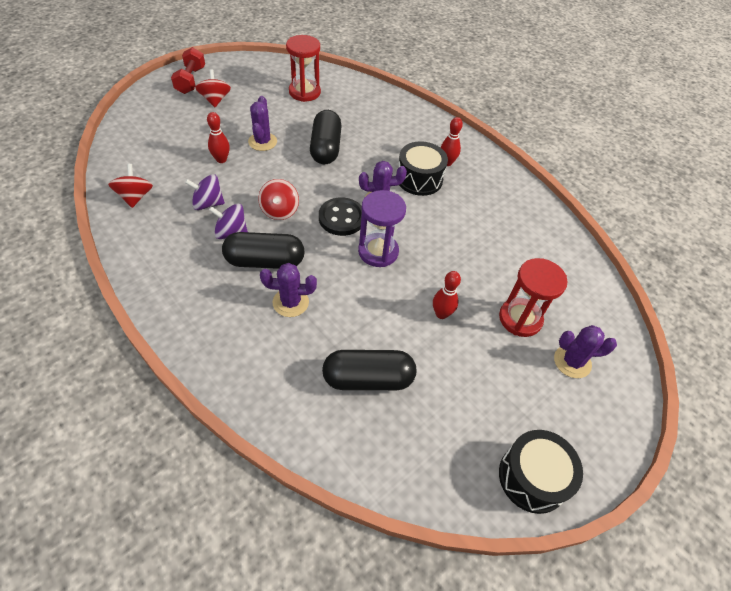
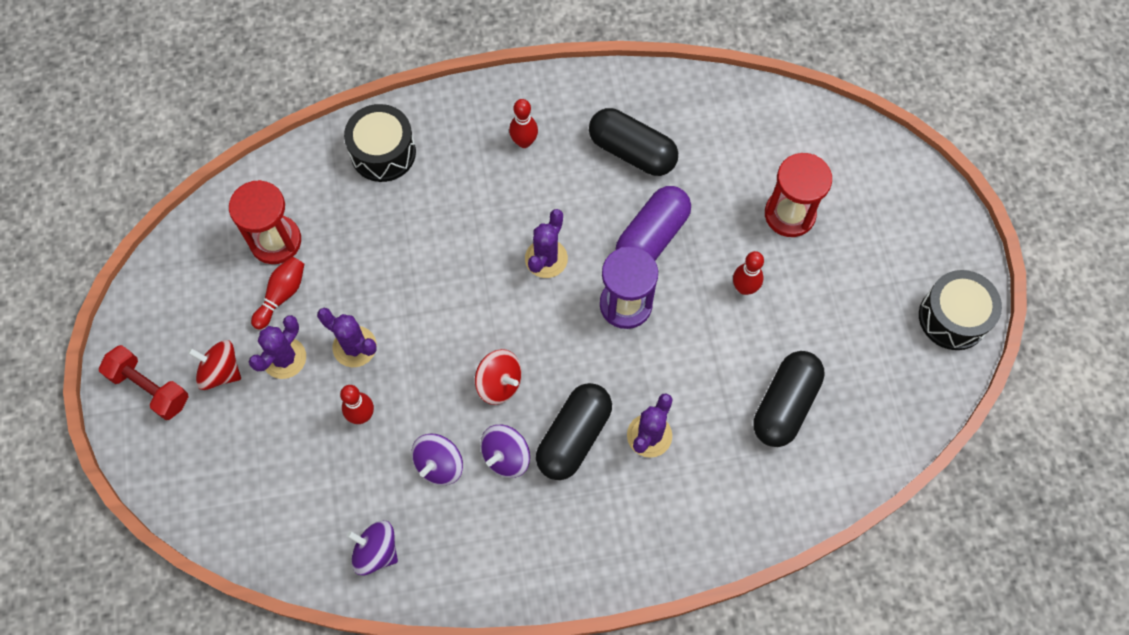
camera: 55 degrees left, 15 degrees up
red spinning top [108,164,153,208] -> purple spinning top [347,521,398,575]
black capsule [310,110,342,164] -> black capsule moved to [589,108,678,176]
black button [319,197,362,236] -> none
black drum [398,141,448,196] -> black drum moved to [344,104,416,182]
purple cactus [554,325,617,378] -> purple cactus moved to [249,315,306,379]
none -> red bowling pin [251,257,304,330]
none -> purple capsule [616,186,691,260]

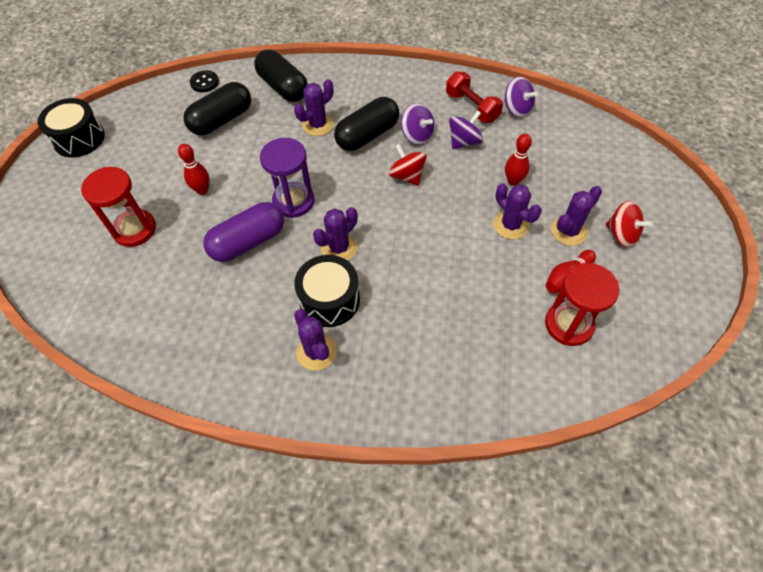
camera: 160 degrees left, 10 degrees down
red dumbbell [99,345,189,420] -> red dumbbell moved to [446,71,503,123]
black drum [344,104,416,182] -> black drum moved to [294,255,360,327]
purple spinning top [480,425,530,478] -> purple spinning top turned 75 degrees clockwise [401,103,435,145]
red bowling pin [509,99,538,148] -> purple cactus [294,309,337,370]
black capsule [589,108,678,176] -> black capsule moved to [254,49,308,102]
none -> black button [190,70,219,92]

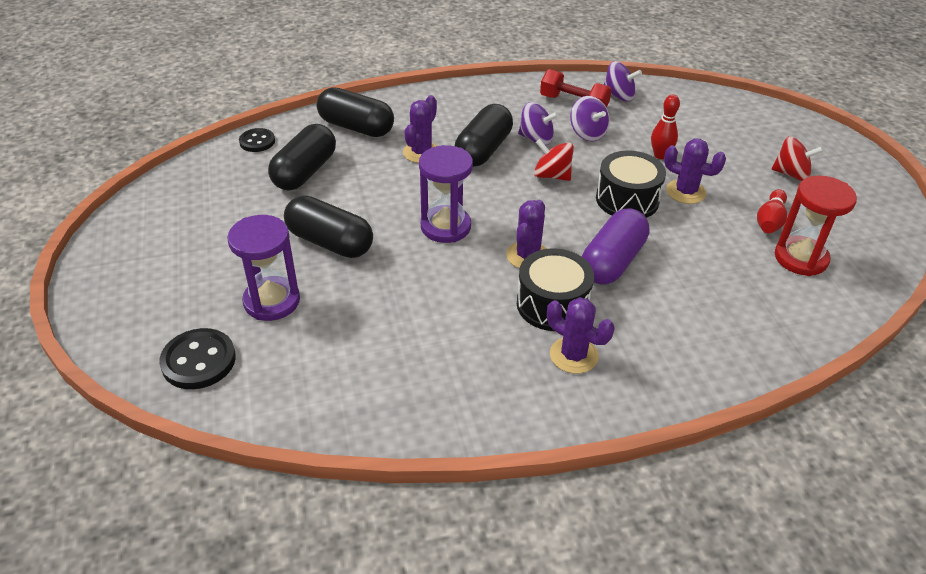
camera: 25 degrees left, 15 degrees down
black drum [37,98,105,157] -> black drum moved to [596,151,666,218]
red hourglass [81,167,156,247] -> purple hourglass [227,215,300,321]
red bowling pin [178,144,210,195] -> black capsule [284,195,373,258]
purple capsule [203,202,284,262] -> purple capsule moved to [582,208,650,285]
purple spinning top [449,110,483,149] -> purple spinning top turned 120 degrees clockwise [570,96,610,141]
purple cactus [551,186,602,246] -> none
none -> black button [159,328,236,389]

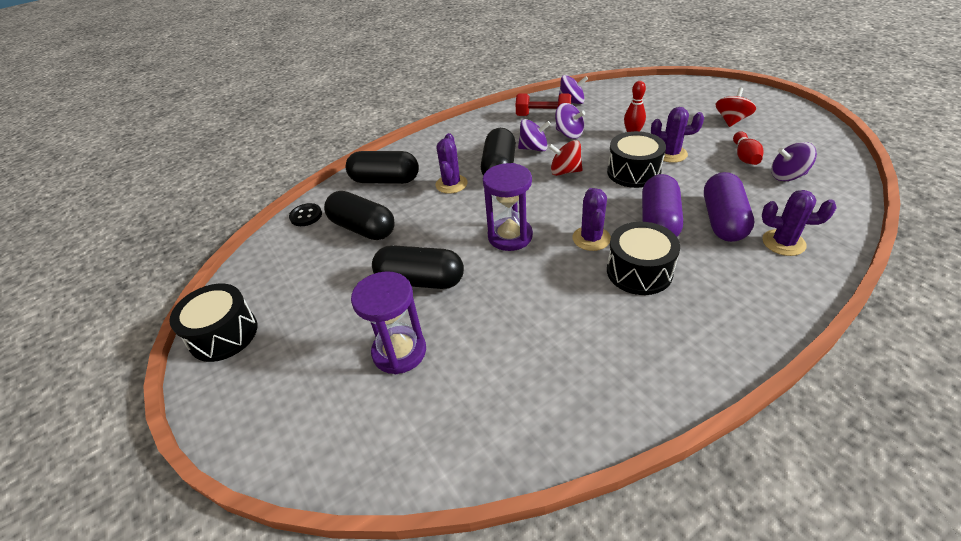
camera: 15 degrees left, 0 degrees up
black button [159,328,236,389] -> none
black capsule [268,124,336,191] -> black capsule turned 60 degrees counterclockwise [324,191,395,240]
purple cactus [547,297,615,374] -> purple cactus moved to [762,190,836,256]
red spinning top [772,136,823,181] -> red spinning top turned 60 degrees counterclockwise [716,88,756,127]
red hourglass [775,176,857,276] -> purple spinning top [771,142,817,181]
none -> black drum [170,284,257,362]
none -> purple capsule [704,172,754,242]

